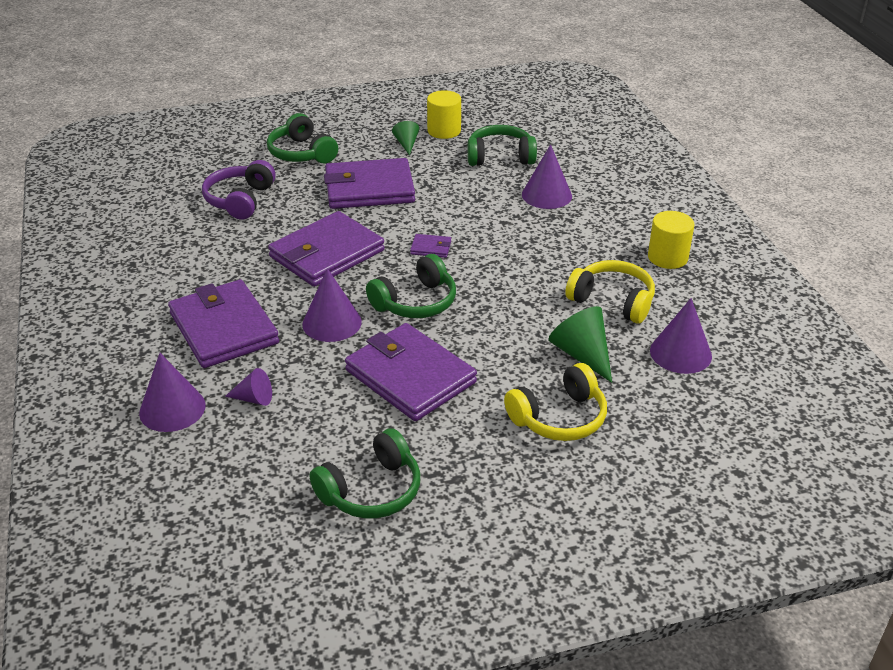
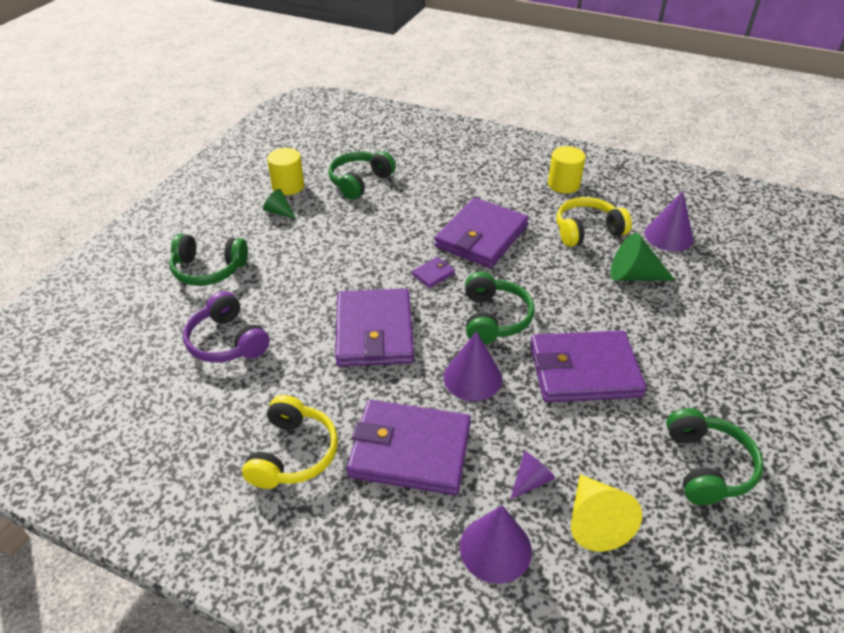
camera: 50 degrees left, 5 degrees up
purple wallet [324,158,415,209] -> purple wallet moved to [434,197,529,268]
yellow headphones [504,363,607,441] -> yellow headphones moved to [242,395,338,489]
purple cone [522,145,572,209] -> none
none -> yellow cone [571,474,642,552]

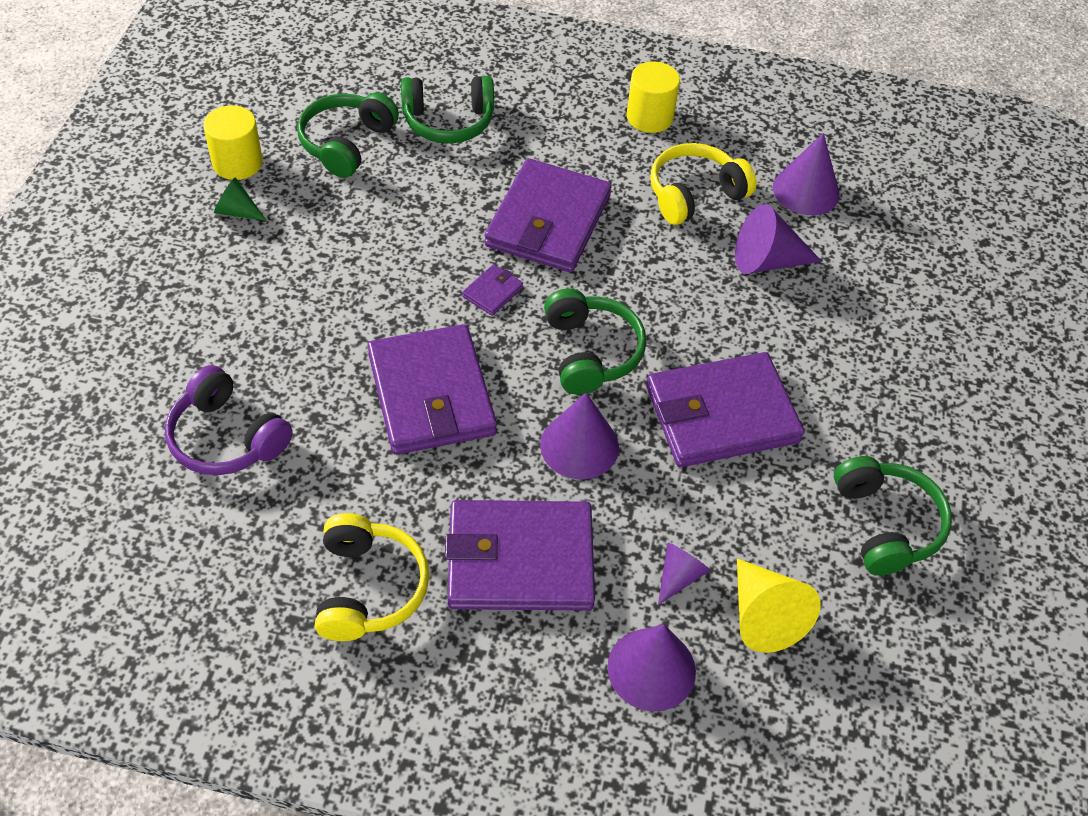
camera: 15 degrees left, 10 degrees up
green headphones [169,234,248,286] -> green headphones moved to [401,76,494,144]
green cone [610,233,675,281] -> purple cone [735,204,822,274]

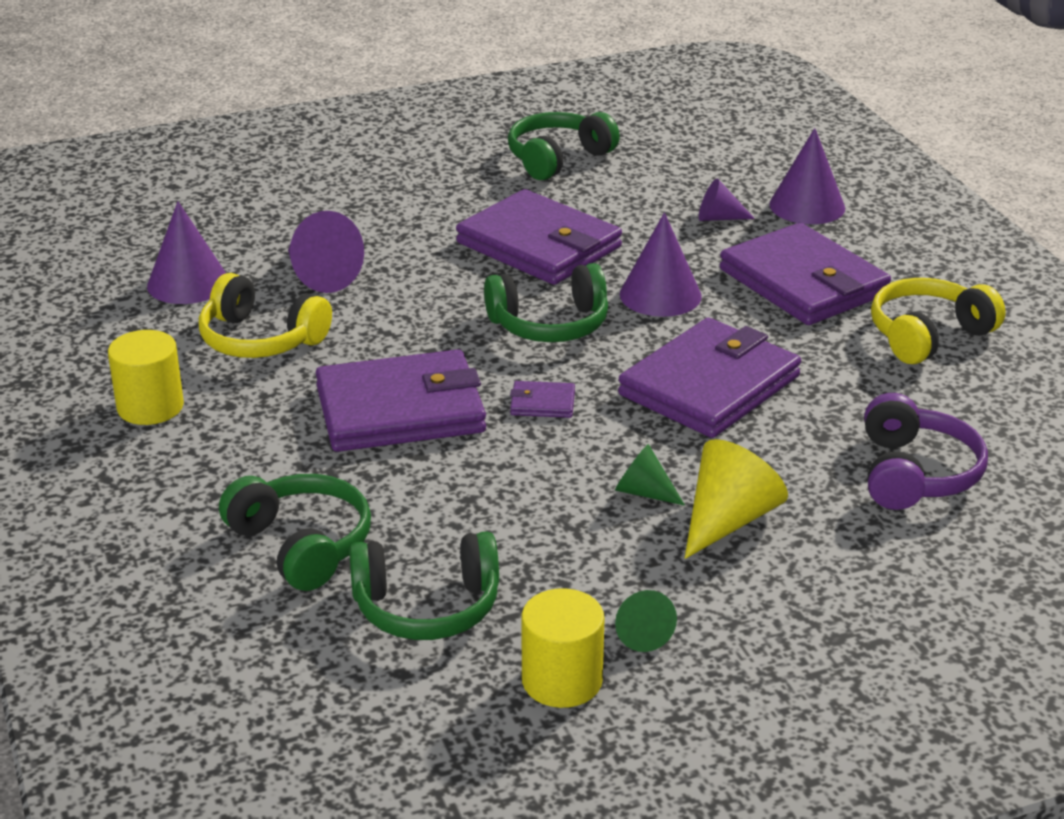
camera: 120 degrees left, 20 degrees down
green headphones [544,289,646,395] -> green headphones turned 150 degrees counterclockwise [484,263,608,342]
yellow cone [737,558,821,653] -> yellow cone moved to [684,439,788,559]
none -> green cone [615,444,685,506]

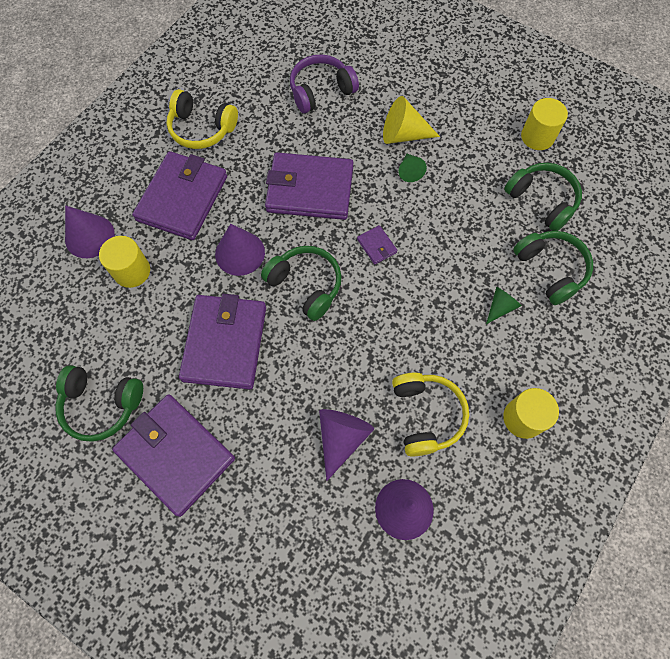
camera: 125 degrees left, 35 degrees up
green headphones [219,474,371,591] -> green headphones turned 135 degrees clockwise [513,231,593,305]
purple wallet [316,349,486,452] -> purple wallet moved to [112,394,235,517]
green cone [615,590,677,652] -> green cone moved to [486,287,522,324]
purple cone [699,179,755,221] -> yellow cylinder [99,236,150,288]

